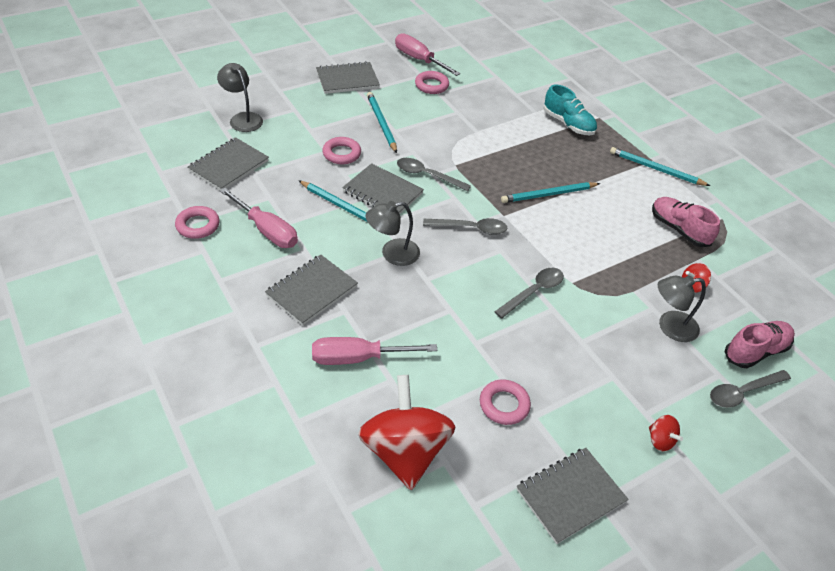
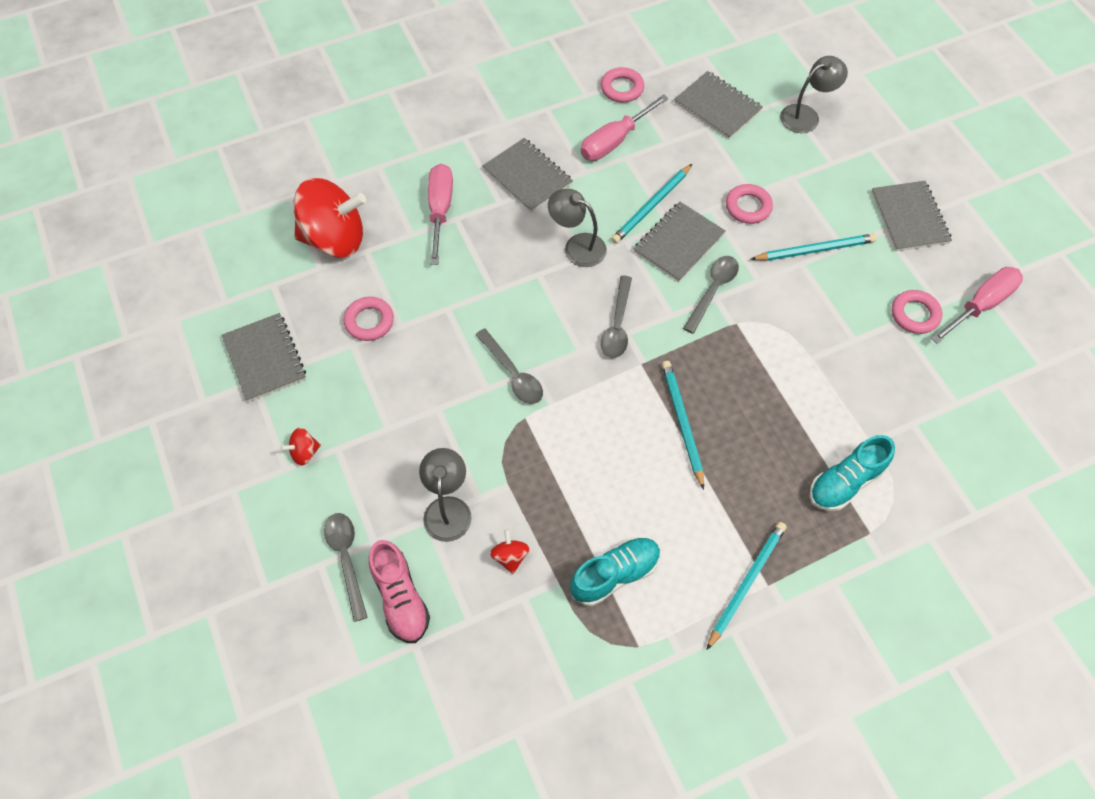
camera: 100 degrees right, 15 degrees up
grey lamp [366,201,420,266] -> grey lamp turned 45 degrees counterclockwise [548,189,607,267]
pink shoe [652,197,720,247] -> turquoise shoe [570,537,661,606]

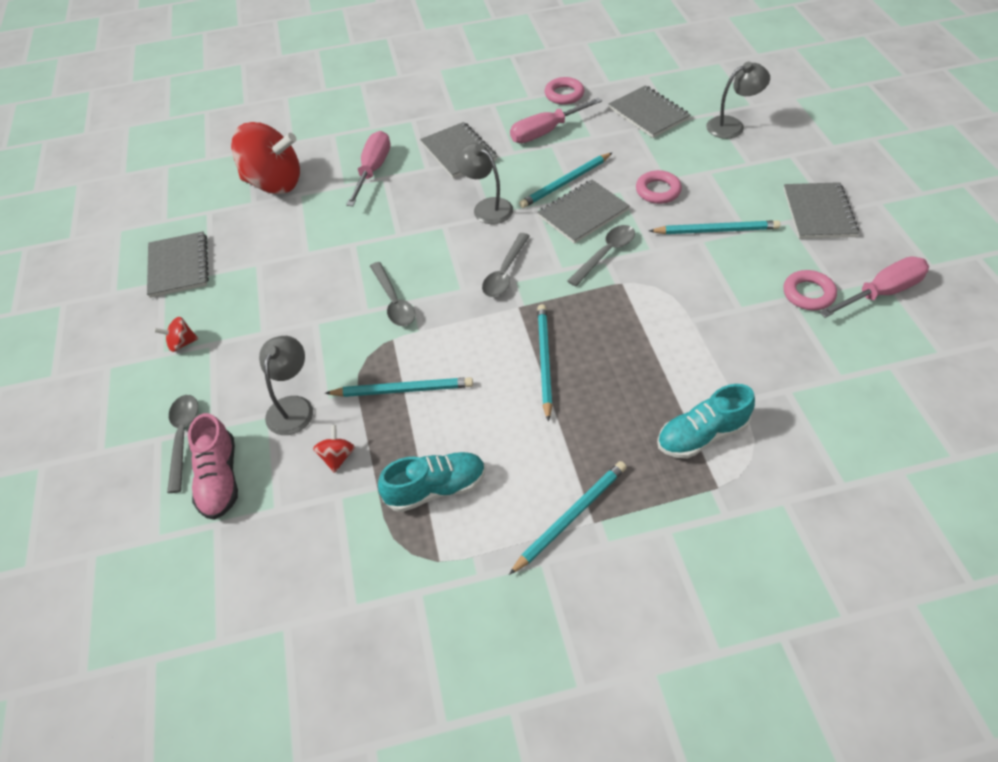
camera: 15 degrees right, 10 degrees down
pink ring [344,297,394,341] -> none
none -> turquoise pencil [325,377,473,397]

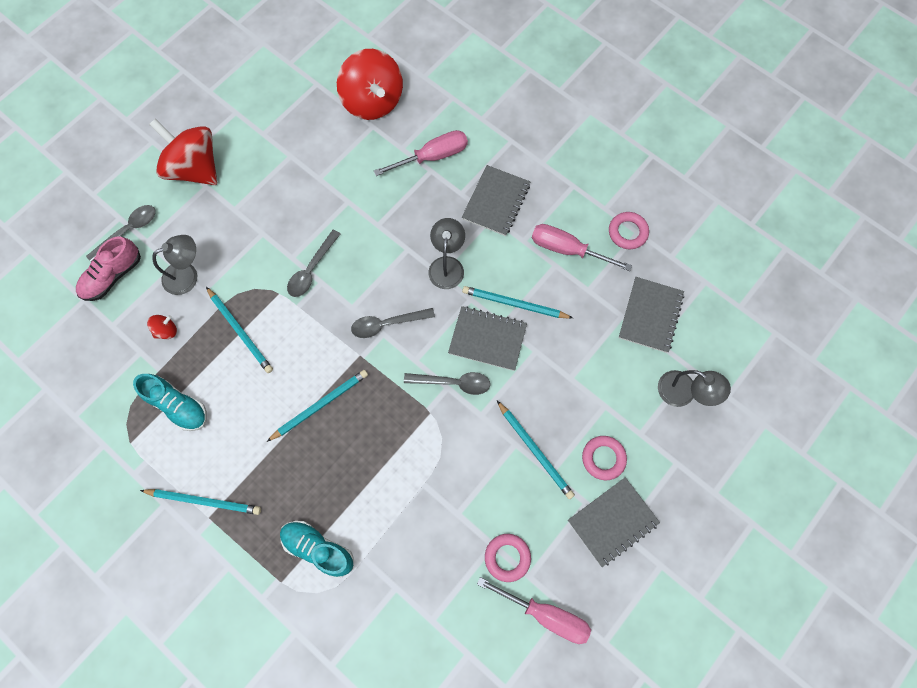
camera: 50 degrees right, 20 degrees up
grey notebook [147,231,209,298] -> none
red spinning top [154,317,198,352] -> red spinning top [149,119,217,185], size x2.47
pink ring [636,170,682,204] -> pink ring moved to [582,436,627,480]

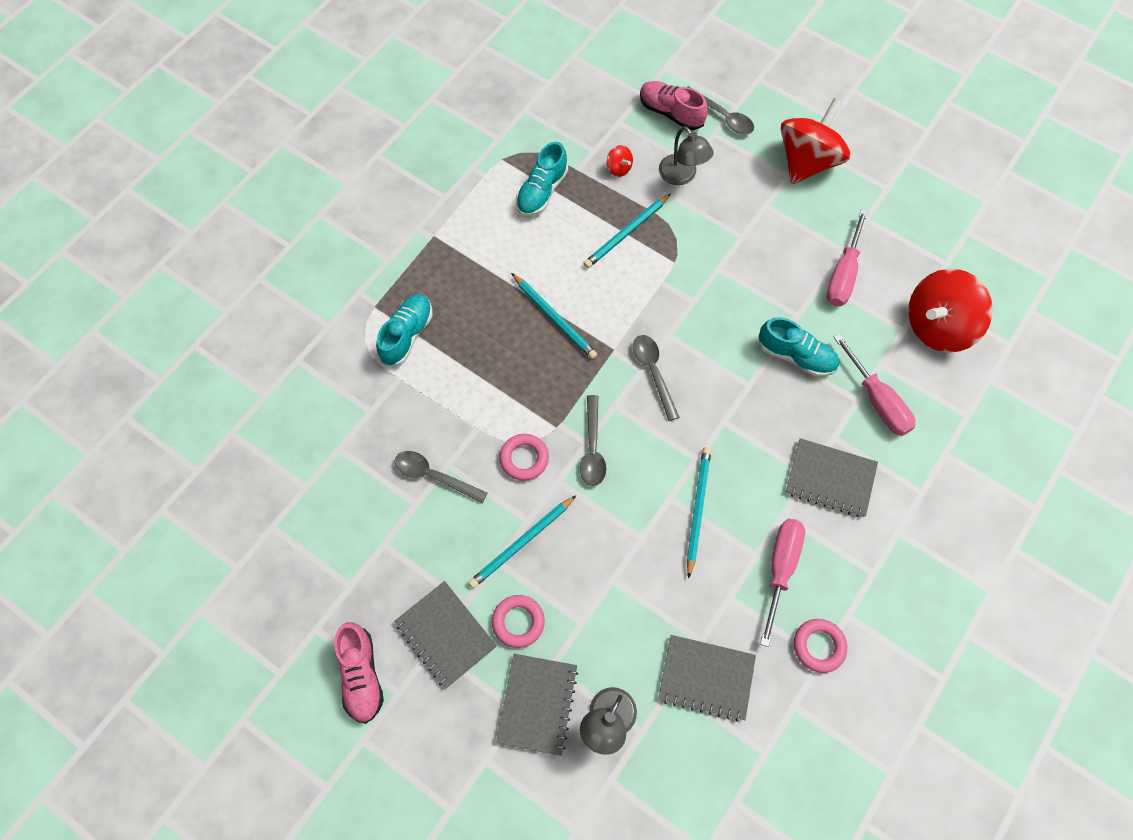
camera: 85 degrees right, 5 degrees down
turquoise pencil [140,489,261,515] -> none
grey spoon [287,230,340,297] -> grey spoon moved to [395,451,487,503]
grey lamp [428,218,465,289] -> none
grey notebook [448,306,527,371] -> grey notebook moved to [496,654,578,756]
pink screwdriver [477,577,591,644] -> pink screwdriver moved to [826,209,868,306]
pink ring [485,534,531,582] -> pink ring moved to [499,434,549,481]
none -> pink shoe [334,622,384,724]
none -> turquoise shoe [758,317,839,377]

